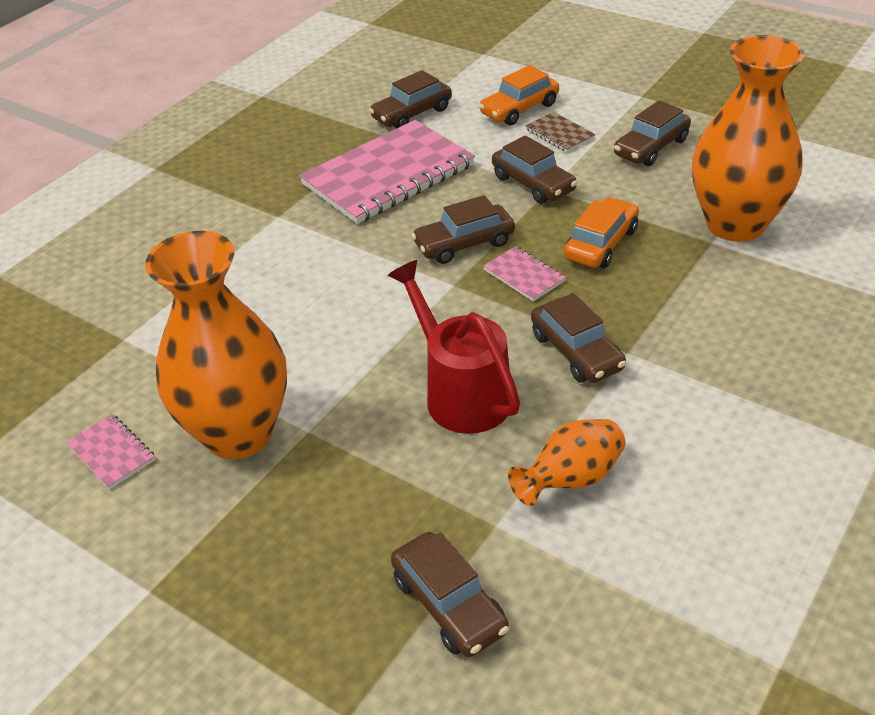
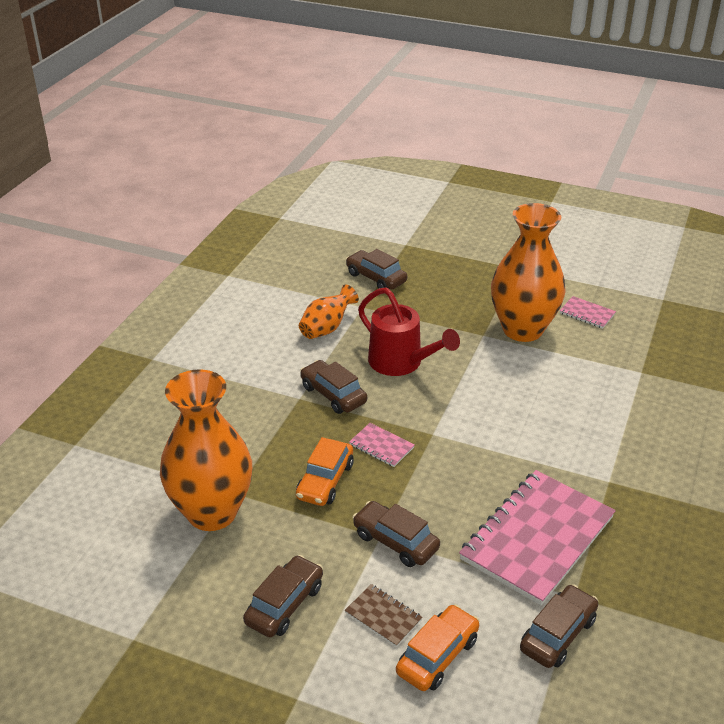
camera: 165 degrees right, 5 degrees down
brown car [411,195,515,264] -> none

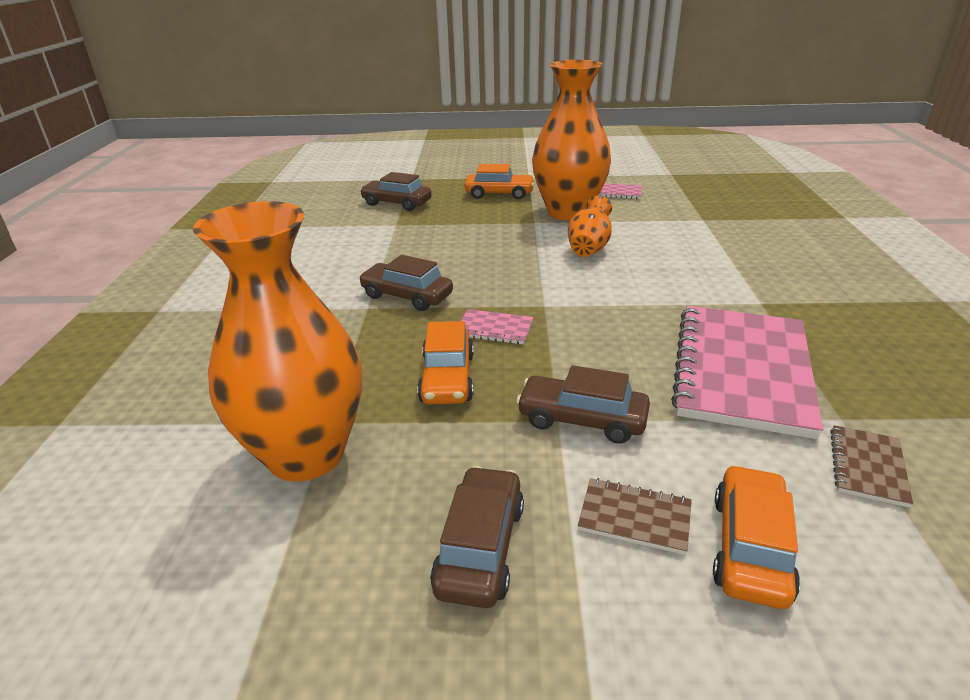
camera: 20 degrees left, 5 degrees down
orange vase [299,285,359,339] -> orange vase moved to [568,195,612,257]
red watering can [358,287,460,376] -> none
brown car [520,584,598,668] -> brown notebook [830,425,913,508]
none -> orange car [465,164,535,199]

